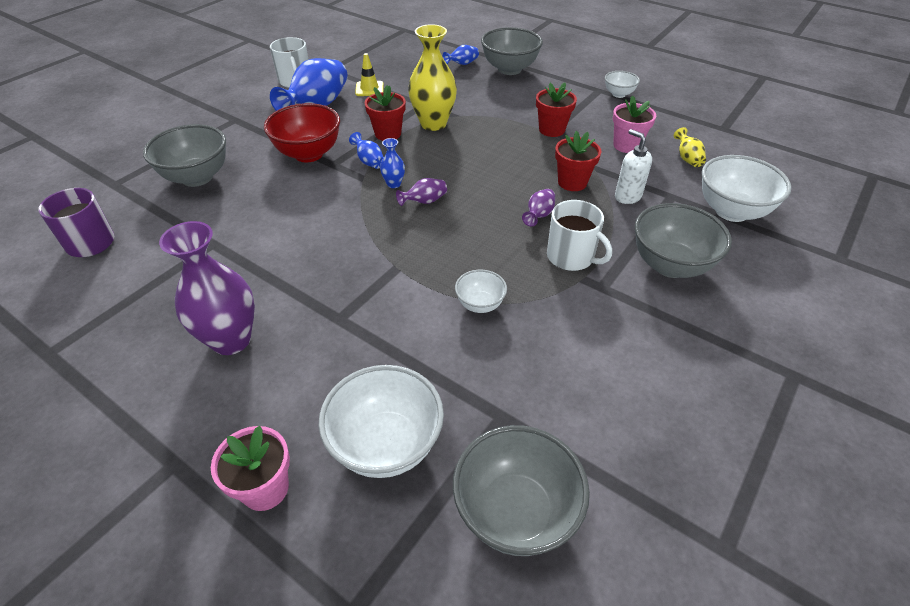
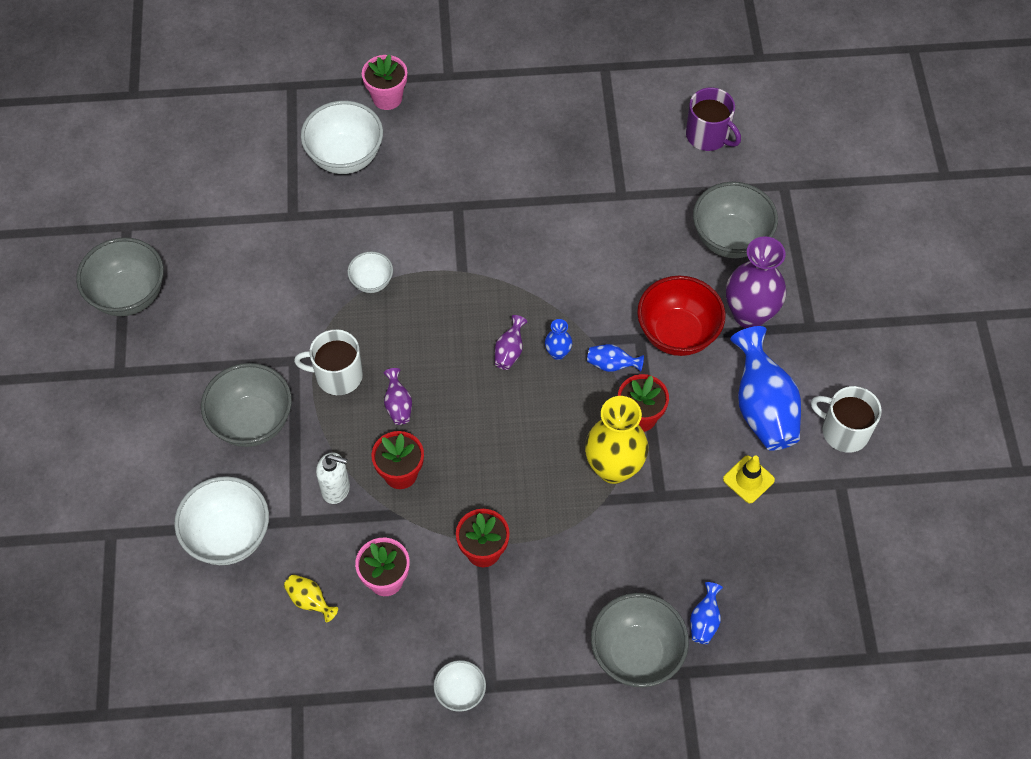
camera: 140 degrees right, 15 degrees up
purple vase [159,221,255,355] -> purple vase moved to [726,236,786,328]
grey bowl [453,425,590,556] -> grey bowl moved to [76,237,164,316]

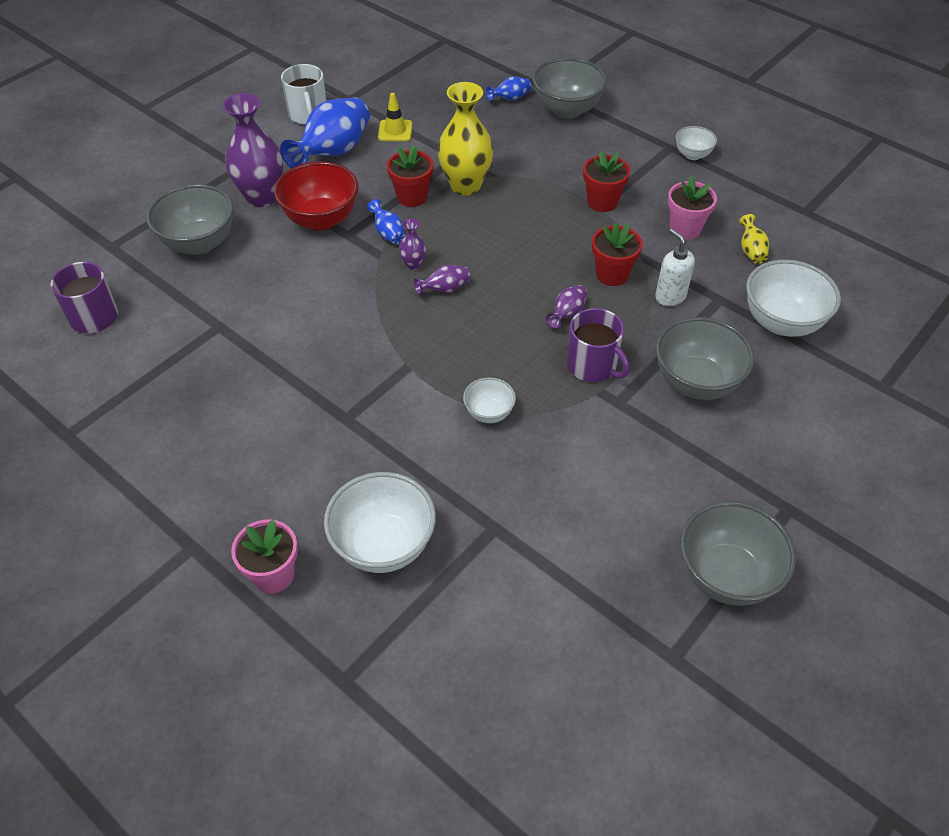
camera: 135 degrees left, 10 degrees down
white mug [294,329,363,395] -> purple mug [567,308,630,382]
blue vase [545,319,572,360] -> purple vase [399,218,426,270]

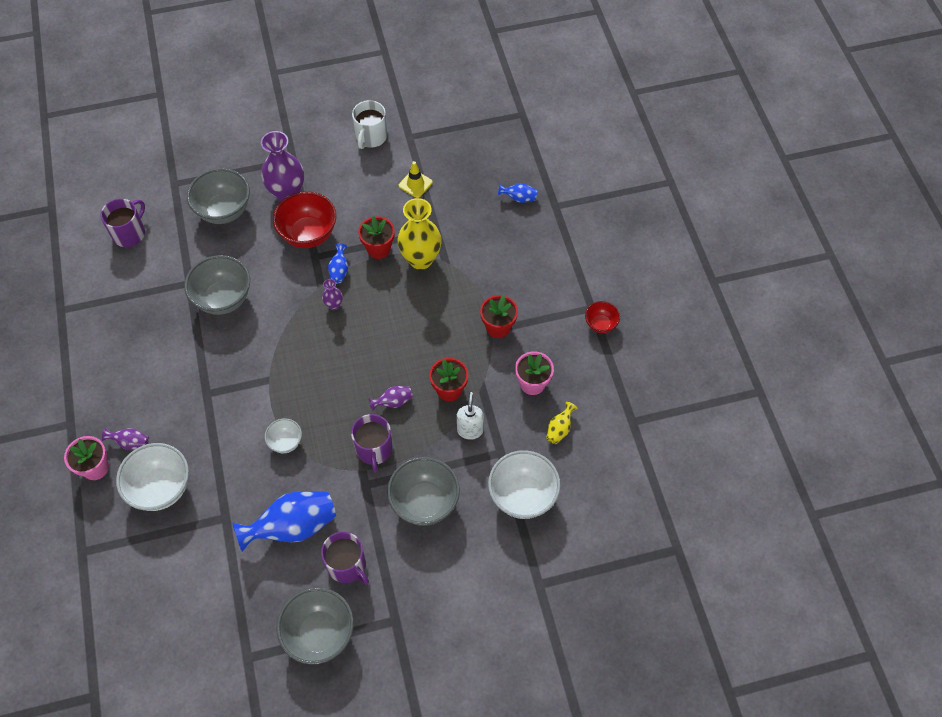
camera: 35 degrees right, 10 degrees up
blue vase [280,97,370,168] -> blue vase moved to [232,491,336,552]
purple vase [414,265,470,295] -> purple vase moved to [102,428,149,450]
grey bowl [532,57,607,119] -> grey bowl moved to [184,255,250,315]
white bowl [676,126,717,160] -> red bowl [585,301,620,333]
none -> purple mug [321,532,369,585]

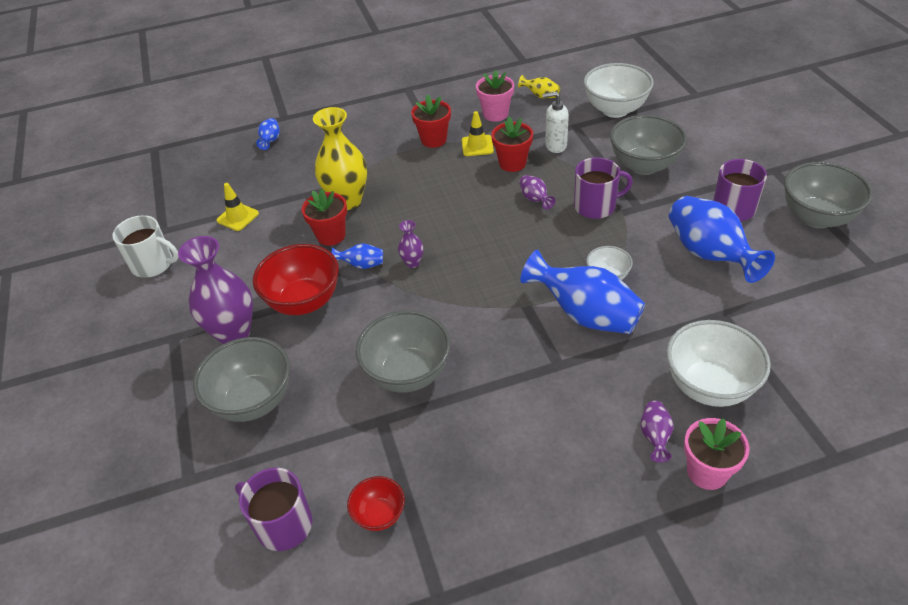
camera: 90 degrees left, 15 degrees down
red bowl [585,301,620,333] -> red bowl moved to [347,476,405,531]
none -> yellow traffic cone [462,111,494,156]
none -> blue vase [520,250,645,334]

